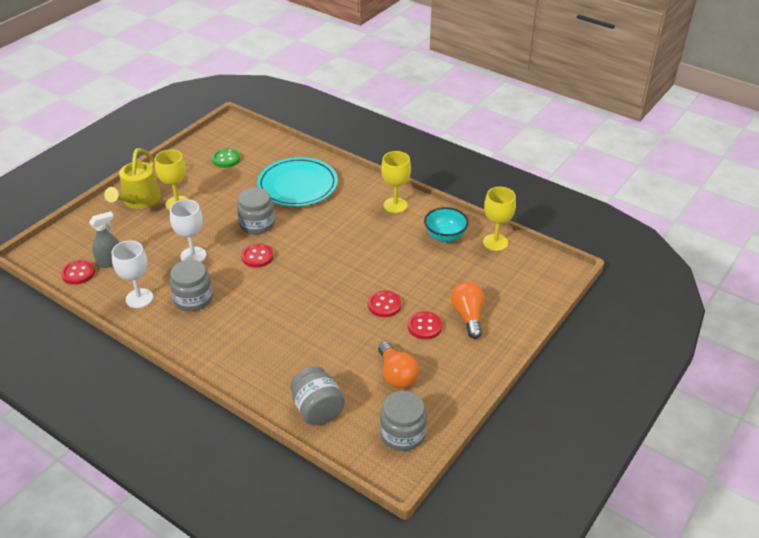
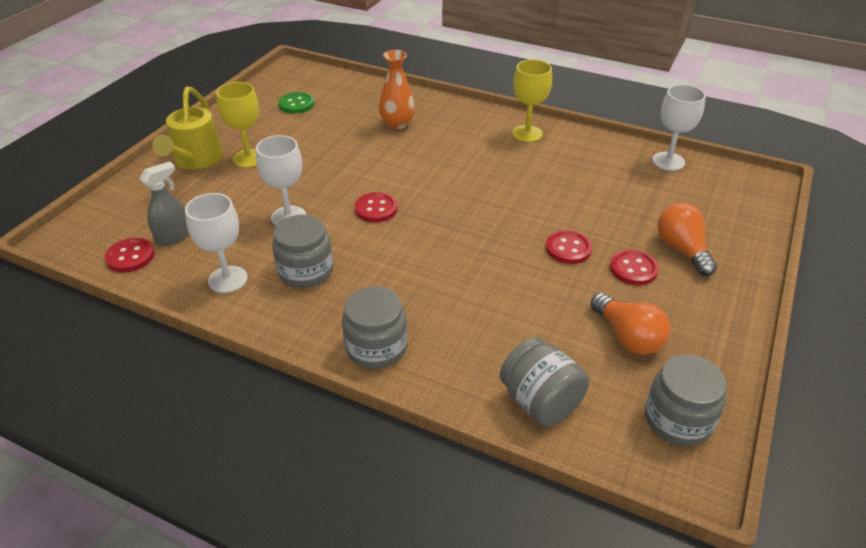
camera: 10 degrees left, 0 degrees up
grey jar [237,188,275,234] -> grey jar moved to [342,286,407,369]
turquoise plate [257,157,338,207] -> orange vase [379,50,415,129]
turquoise bowl [424,207,469,242] -> none
yellow goblet [483,187,516,251] -> white goblet [652,84,706,171]

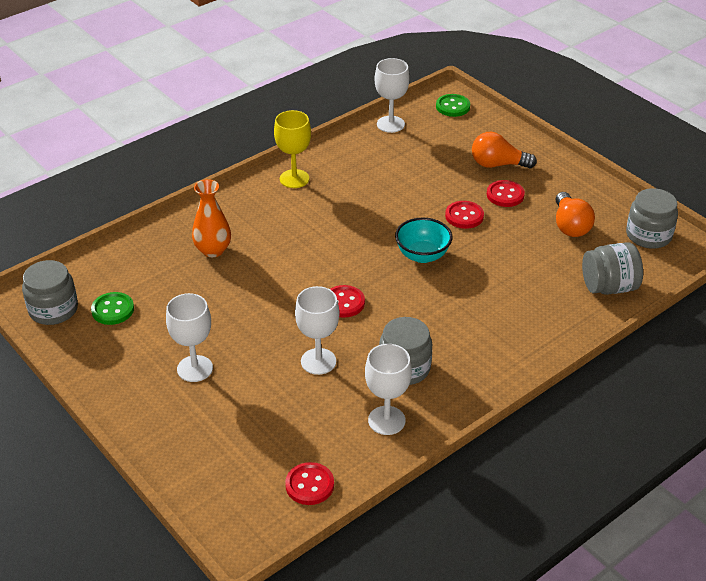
camera: 65 degrees left, 0 degrees up
grey spray bottle [140,161,189,246] -> none
yellow watering can [152,87,223,169] -> none
yellow goblet [216,82,259,168] -> white goblet [166,293,213,382]
grey jar [342,286,407,369] -> grey jar moved to [22,260,78,325]
orange light bulb [591,293,671,355] -> orange light bulb turned 90 degrees clockwise [555,192,595,237]
none -> turquoise bowl [395,218,452,263]
none -> green button [436,94,470,117]

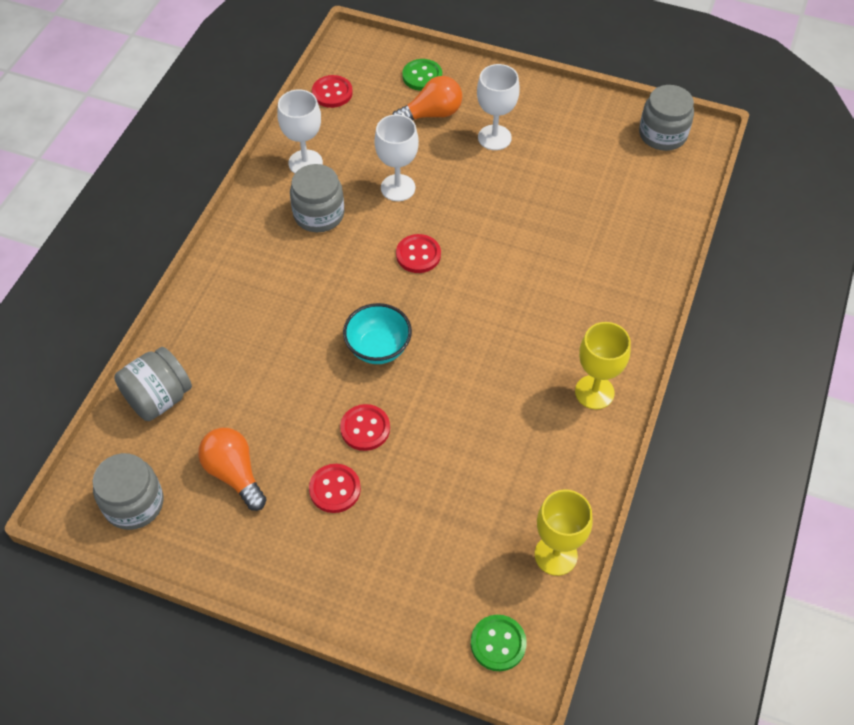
camera: 150 degrees right, 15 degrees up
green button [91,292,134,325] -> green button moved to [402,59,442,91]
orange vase [192,179,231,257] -> none
white goblet [375,58,410,133] -> yellow goblet [535,489,593,576]
orange light bulb [472,132,537,168] -> orange light bulb moved to [392,76,462,120]

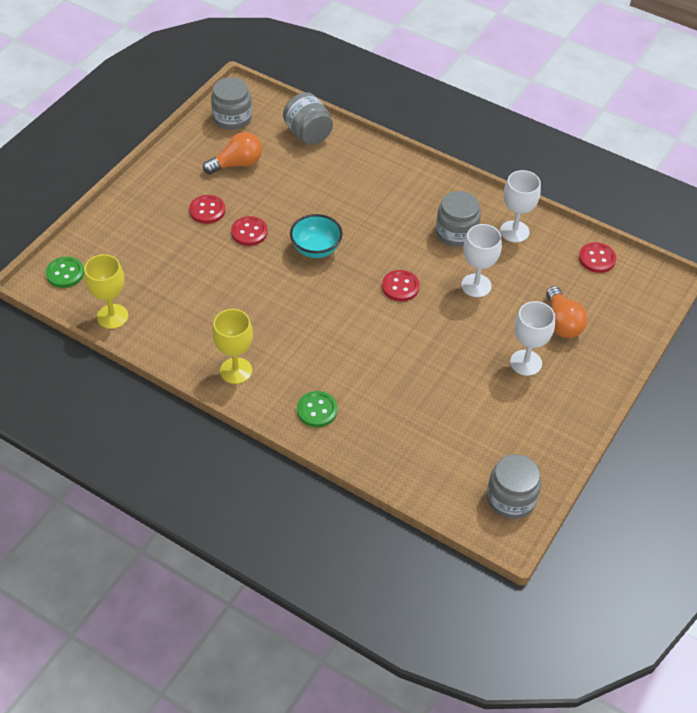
camera: 100 degrees right, 5 degrees down
green button [402,59,442,91] -> green button moved to [297,391,337,427]

